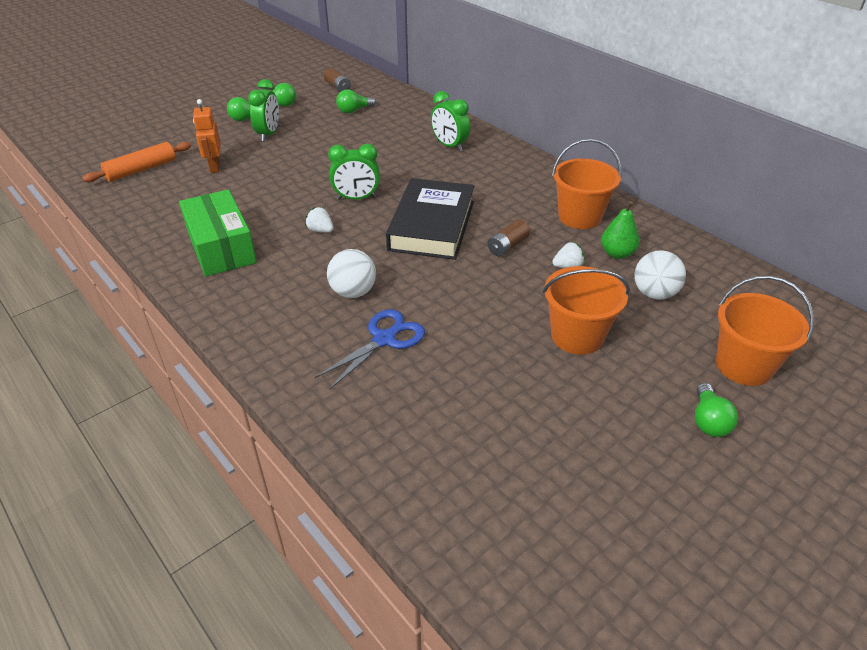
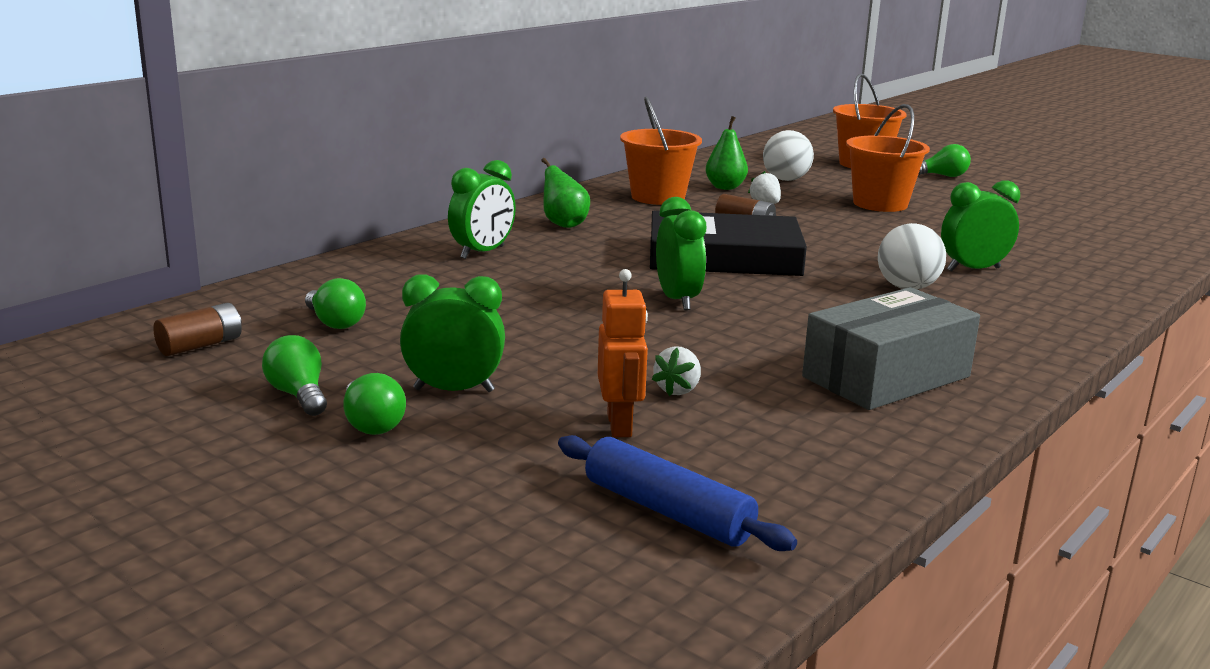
camera: 100 degrees left, 20 degrees down
orange rolling pin [82,142,191,182] -> blue rolling pin [558,435,797,551]
green box [179,189,257,277] -> grey box [802,287,980,410]
orange robot [193,99,221,173] -> orange robot turned 75 degrees counterclockwise [598,269,648,437]
white strawberry [305,207,334,233] -> white strawberry moved to [652,346,701,396]
blue scissors [315,309,425,389] -> green clock [941,180,1020,272]
none -> green pear [541,158,590,228]

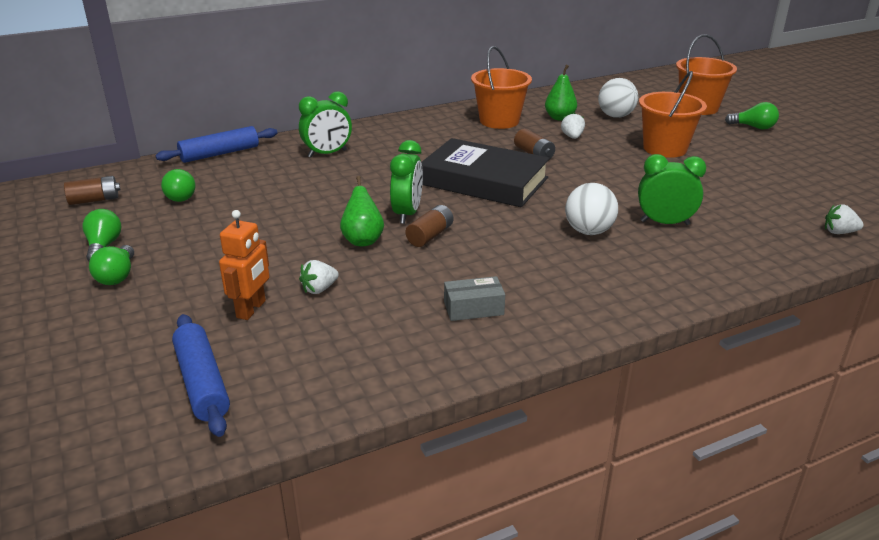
camera: 25 degrees right, 10 degrees up
green clock [400,274,505,392] -> none
green pear [541,158,590,228] -> green pear moved to [340,176,384,246]
grey box [802,287,980,410] -> grey box [444,276,505,321], size x0.49
none -> blue rolling pin [155,126,278,163]
none -> brown battery [405,205,453,247]
none -> white strawberry [825,204,864,234]

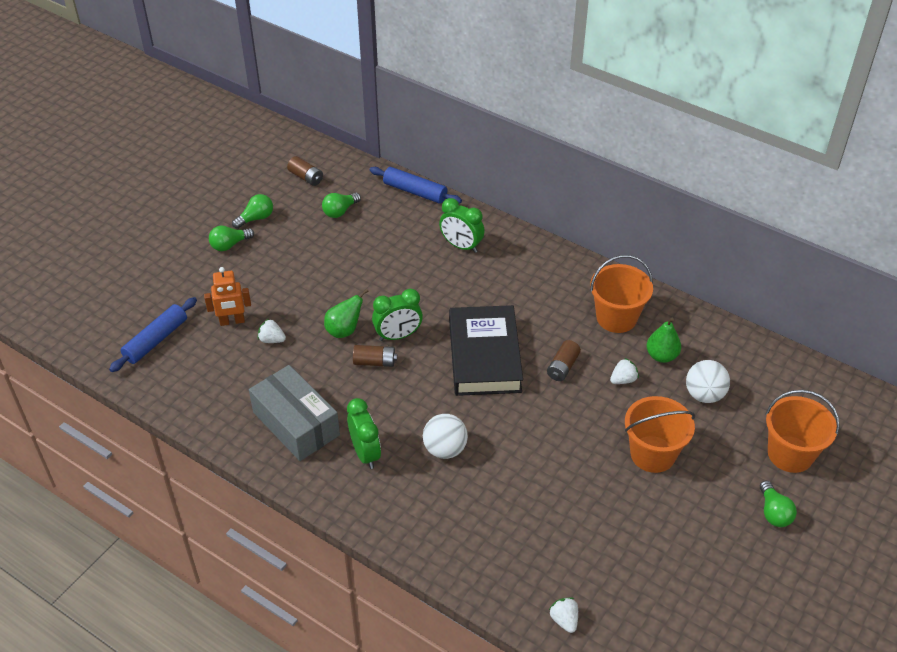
camera: 60 degrees right, 15 degrees up
grey box [444,276,505,321] -> grey box [249,365,340,461], size x2.04
green clock [638,154,706,225] -> green clock moved to [347,398,381,469]

